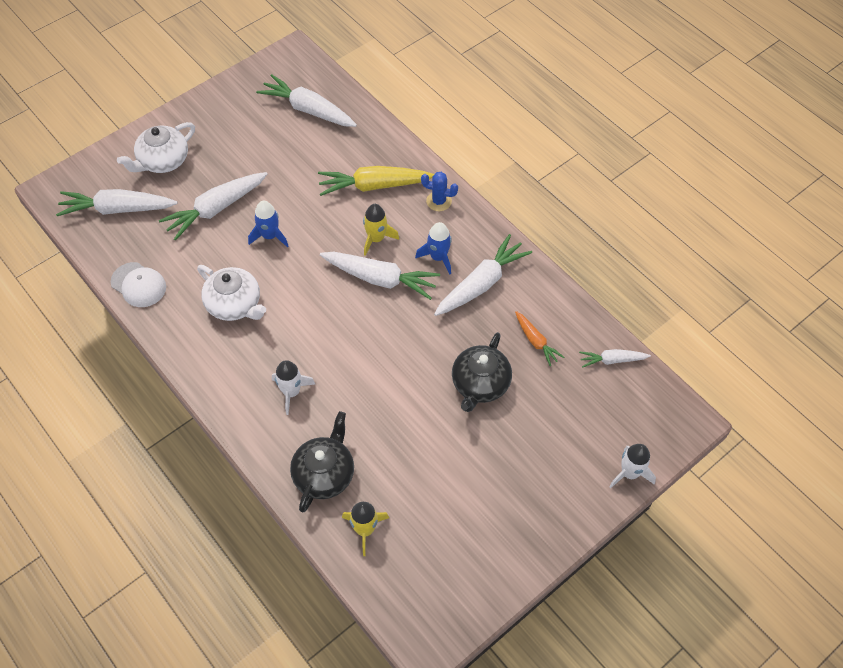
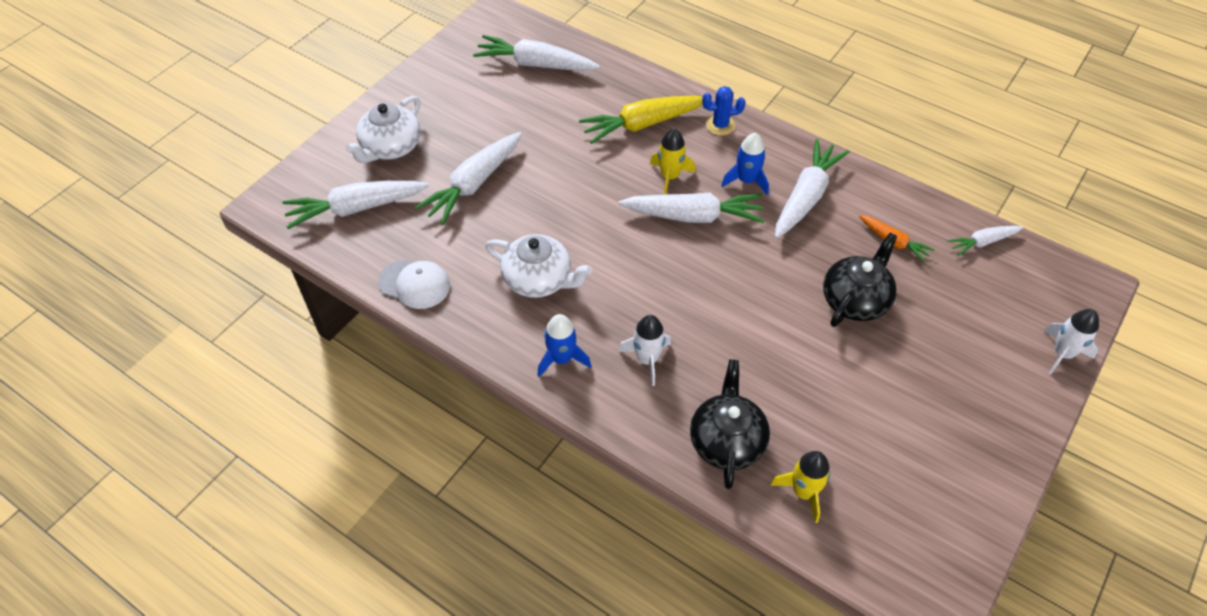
camera: 15 degrees left, 5 degrees down
blue rocket [248,201,288,247] -> blue rocket moved to [538,314,591,377]
black teapot [452,332,512,412] -> black teapot turned 150 degrees counterclockwise [823,233,897,327]

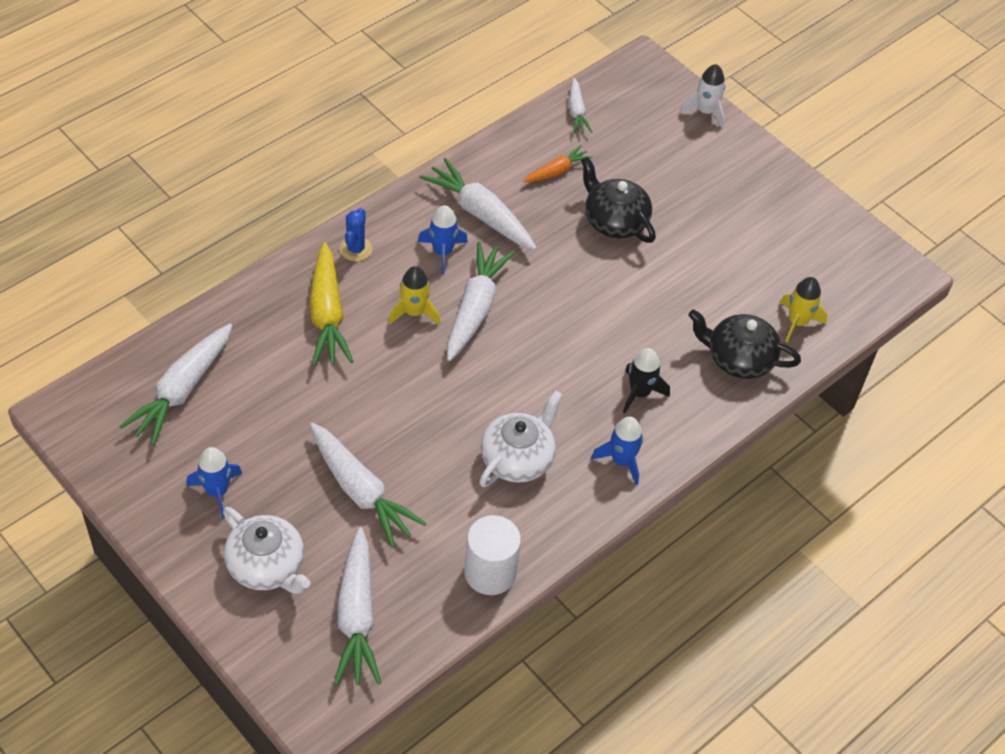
camera: 80 degrees left, 0 degrees up
white cap [378,260,450,309] -> white cylinder [464,515,521,595]
white rocket [618,315,671,386] -> black rocket [623,348,670,413]
none -> blue rocket [187,447,242,519]

